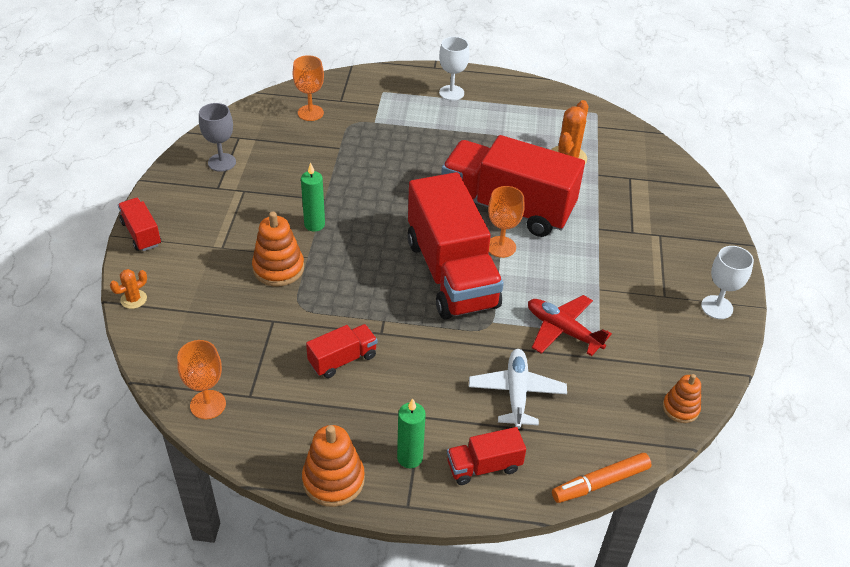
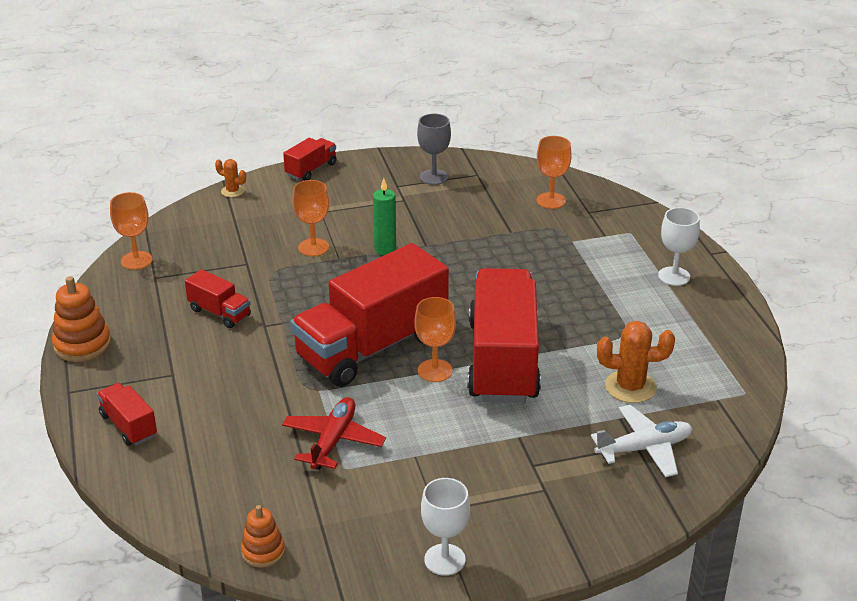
camera: 70 degrees right, 10 degrees down
orange stacking toy [252,212,304,286] -> orange goblet [292,180,329,256]
green candle [397,398,426,468] -> none
white plane [469,349,567,429] -> white plane moved to [591,405,692,477]
orange marker [552,453,652,503] -> none

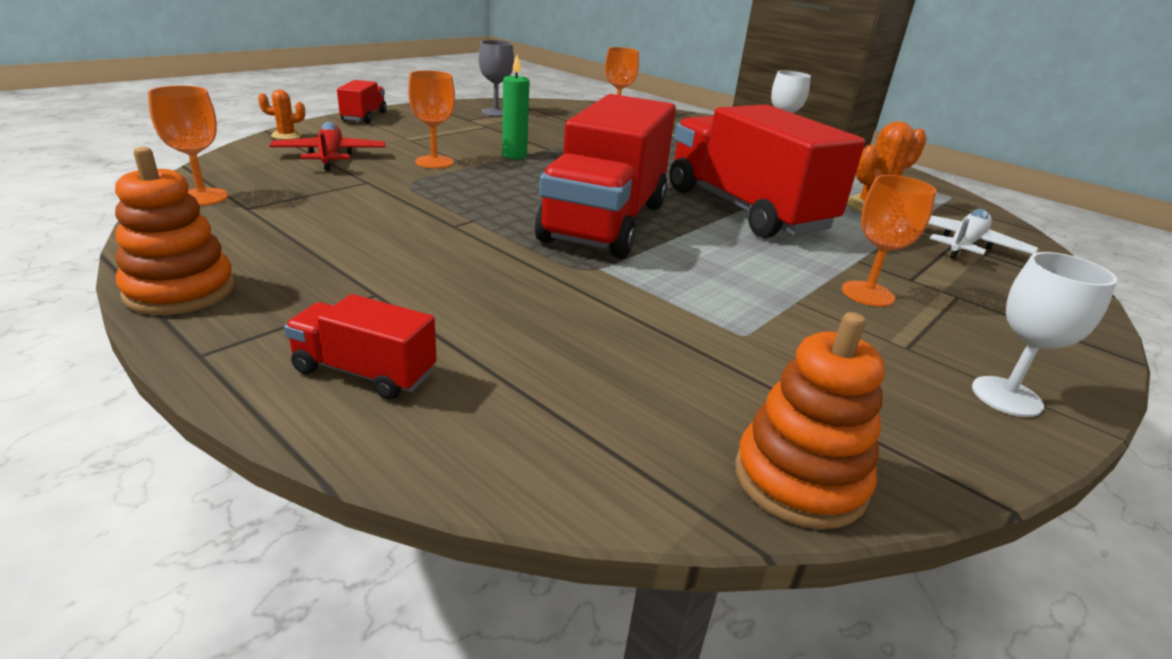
camera: 35 degrees left, 5 degrees down
red truck [185,269,251,328] -> none
orange stacking toy [241,505,285,568] -> orange stacking toy [735,312,885,529], size x1.56
red plane [282,397,386,470] -> red plane moved to [269,122,385,170]
orange goblet [415,297,456,382] -> orange goblet moved to [842,175,937,307]

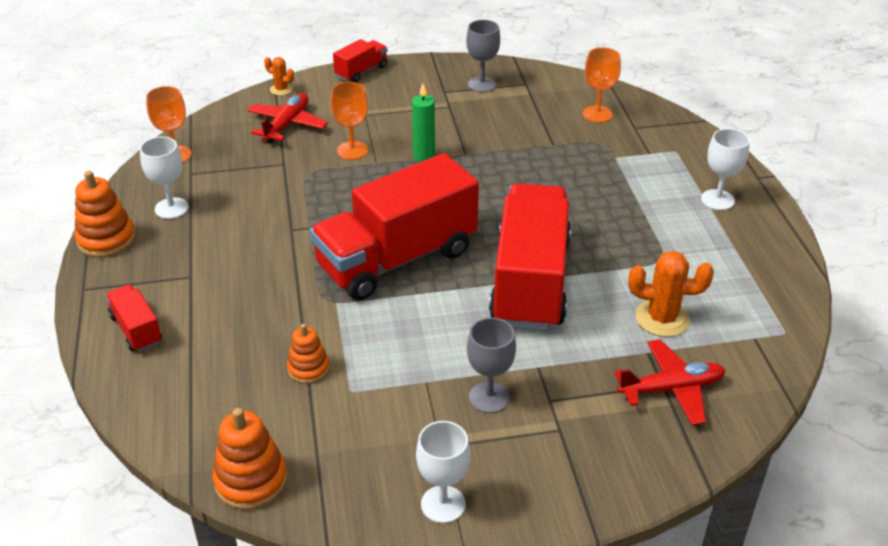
camera: 40 degrees right, 10 degrees up
orange goblet [842,175,937,307] -> grey goblet [467,317,516,413]
white plane [928,209,1038,259] -> red plane [614,339,725,425]
none -> white goblet [140,137,189,219]
none -> orange stacking toy [287,324,329,384]

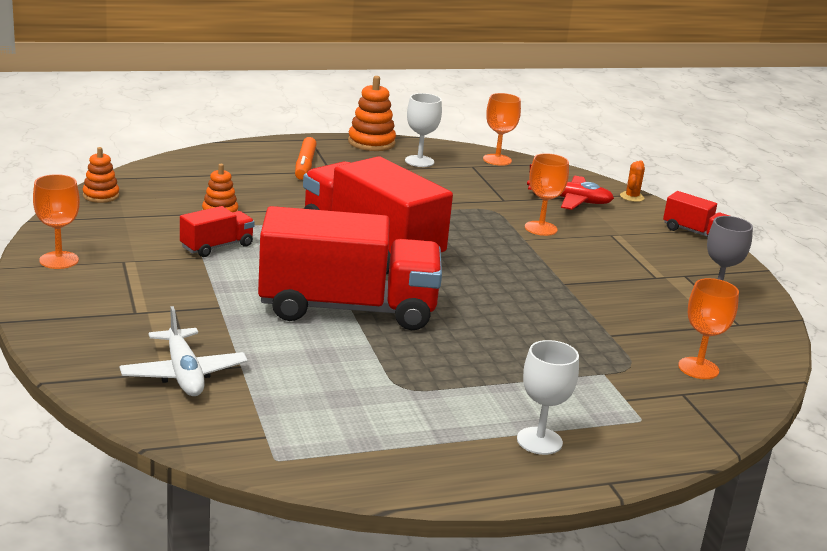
camera: 80 degrees right, 15 degrees down
red truck [105,284,162,352] -> red truck moved to [180,206,255,257]
orange stacking toy [212,408,288,510] -> orange stacking toy [83,147,119,203], size x0.64
green candle [412,84,435,162] -> none
white goblet [416,421,470,523] -> orange goblet [33,174,80,269]
grey goblet [467,317,516,413] -> none
red plane [614,339,725,425] -> white plane [119,306,248,396]
orange cactus [628,251,714,337] -> none
none -> orange marker [295,137,316,180]

